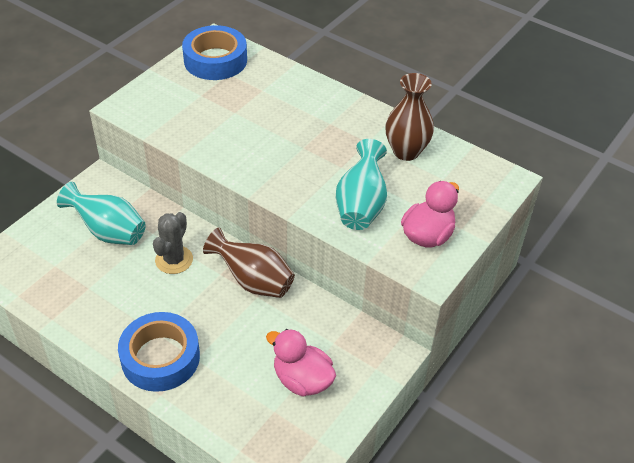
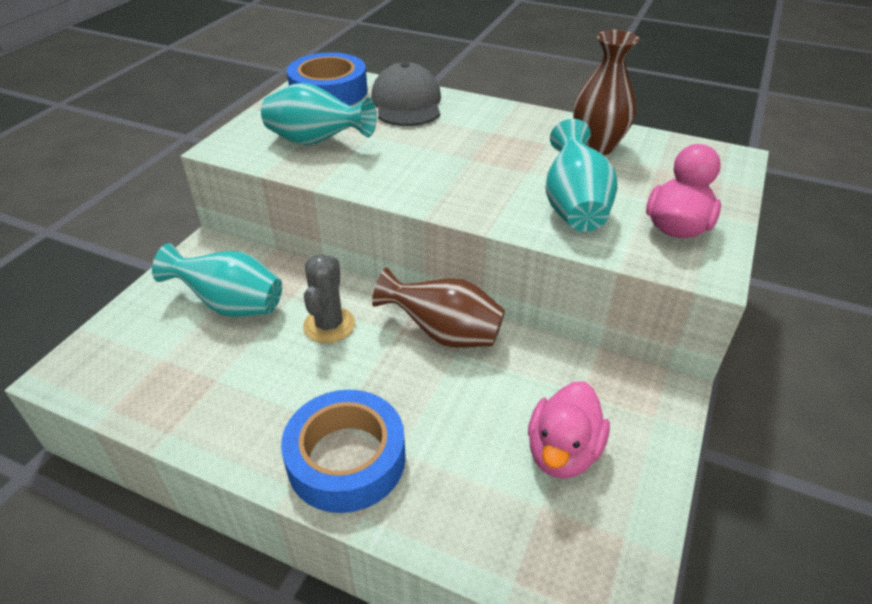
camera: 10 degrees left, 5 degrees down
pink duck [266,329,336,397] -> pink duck turned 90 degrees counterclockwise [528,381,610,479]
none -> turquoise vase [261,83,377,145]
none -> grey cap [371,62,441,126]

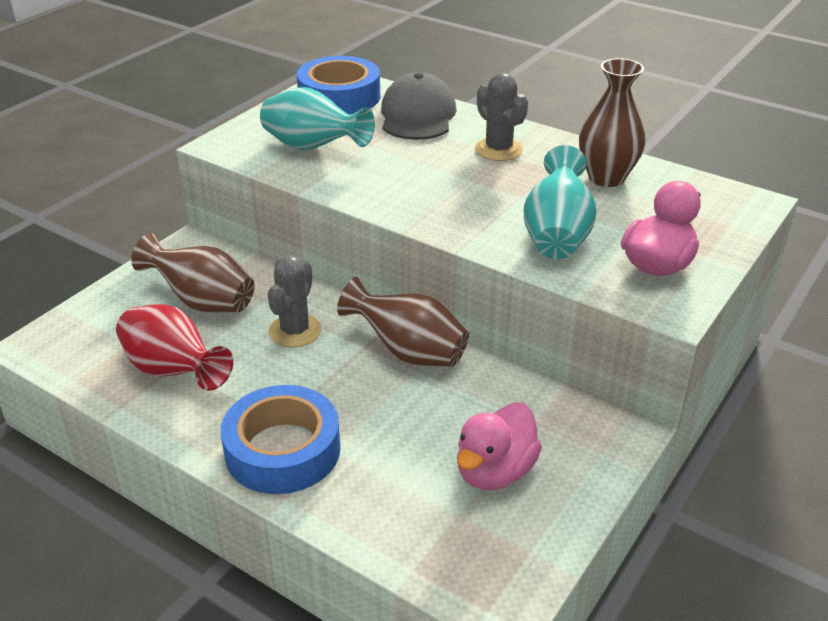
camera: 10 degrees right, 5 degrees down
turquoise vase [152,243,282,317] -> brown vase [131,233,255,313]
none -> red vase [116,304,233,391]
none -> grey cactus [475,73,528,161]

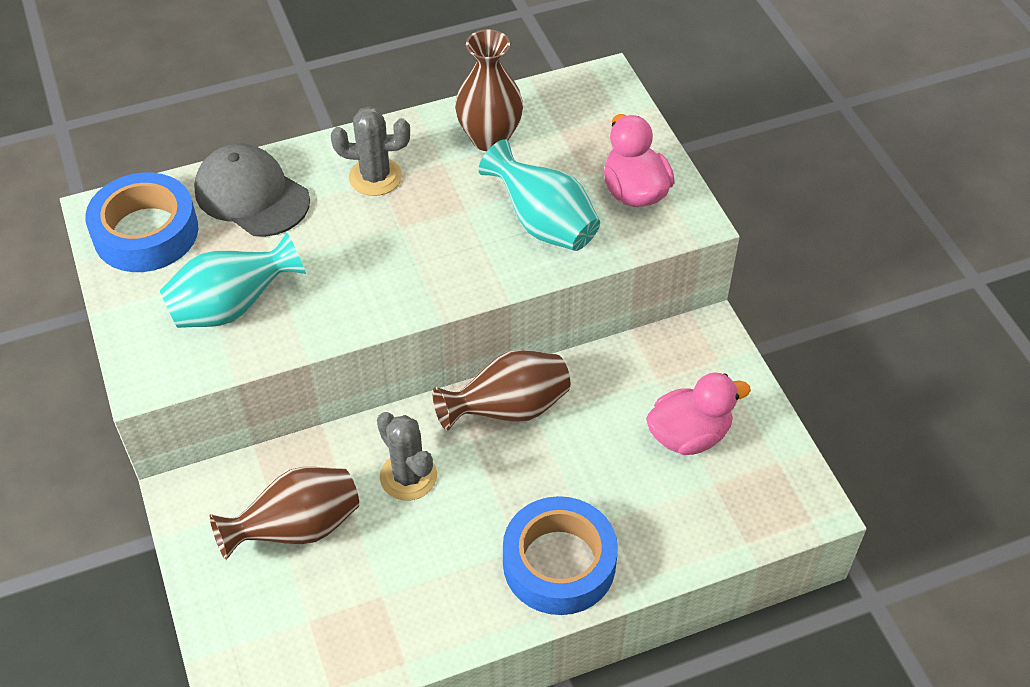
camera: 55 degrees left, 15 degrees up
red vase [116,304,233,391] -> none
pink duck [457,403,542,490] -> pink duck turned 90 degrees counterclockwise [646,373,751,455]

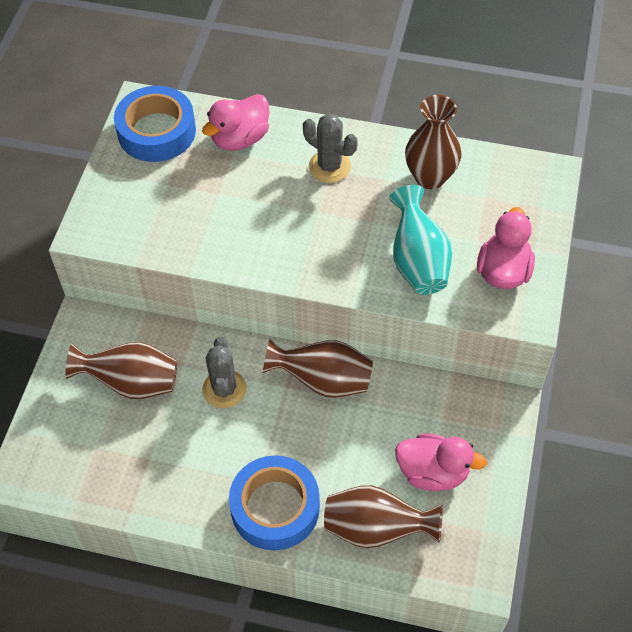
camera: 35 degrees right, 5 degrees up
turquoise vase [160,232,306,328] -> none
grey cap [194,143,310,237] -> pink duck [202,94,269,151]
none -> brown vase [324,485,443,548]

